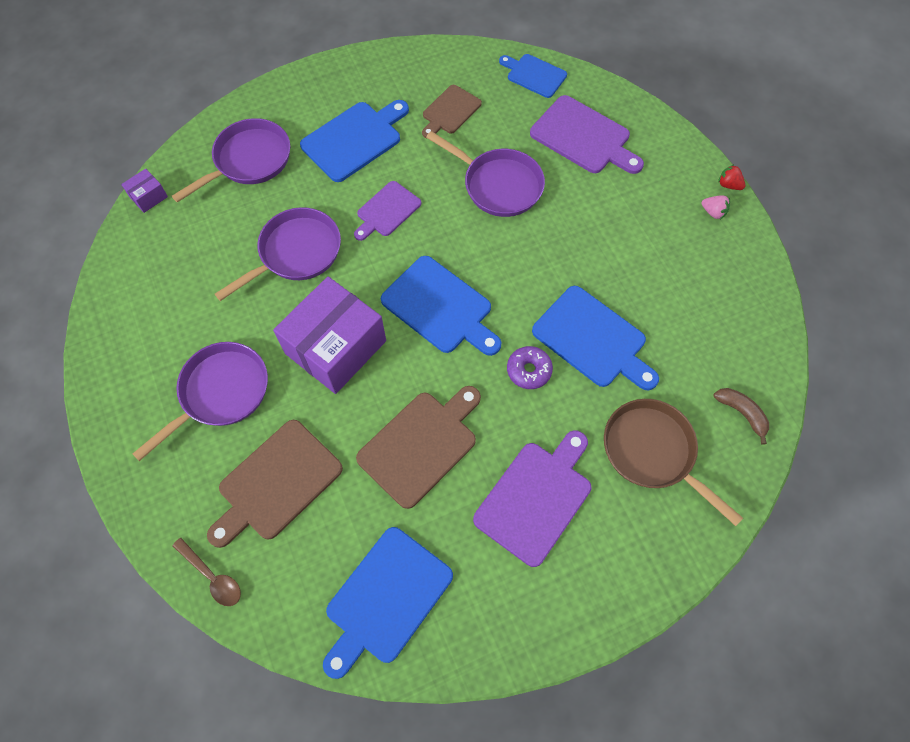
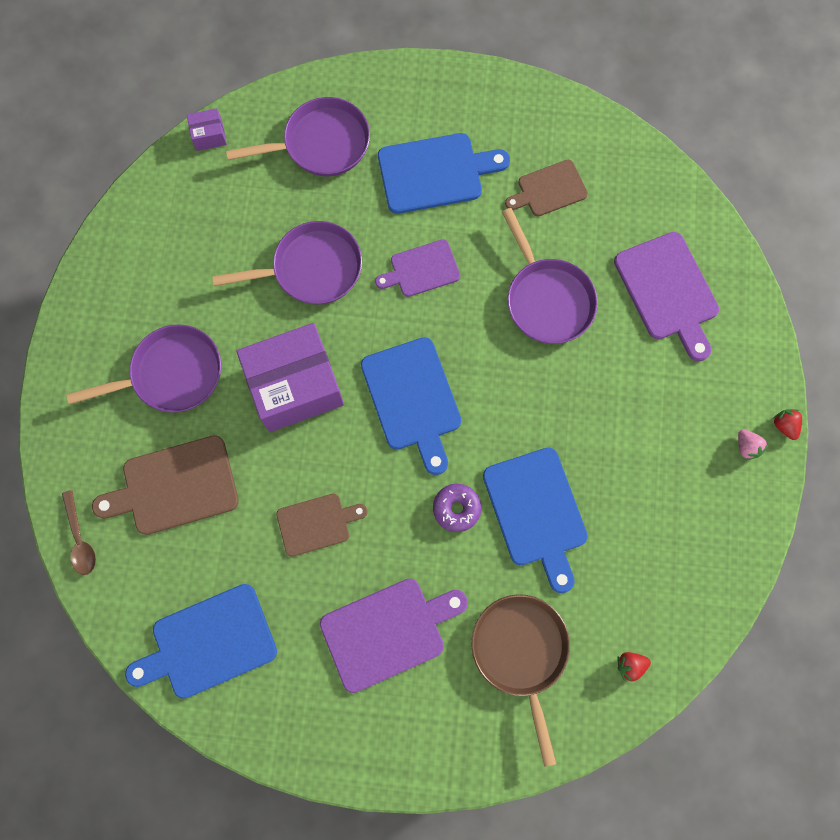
camera: 30 degrees right, 10 degrees up
brown cutting board [356,386,481,509] -> brown cutting board [276,494,368,557], size x0.62
blue cutting board [499,54,567,98] -> none
brown banana [713,388,769,445] -> red strawberry [617,652,651,682]

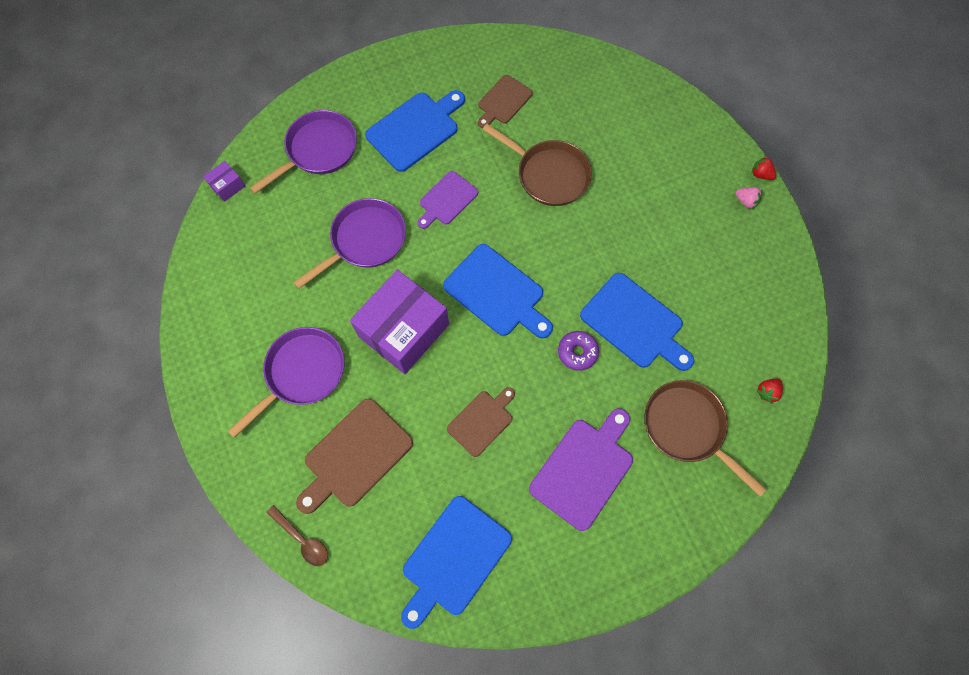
camera: 30 degrees left, 5 degrees down
purple pan [502,208,598,344] -> brown pan [482,124,592,206]
purple cutting board [614,232,719,361] -> none

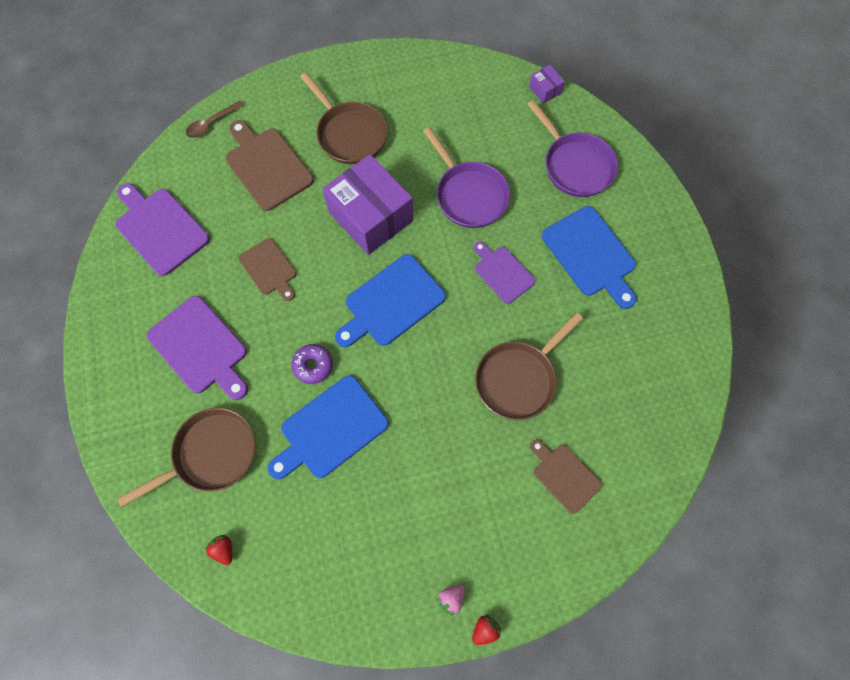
camera: 100 degrees right, 0 degrees up
purple pan [227,327,344,438] -> brown pan [300,72,388,164]
blue cutting board [401,496,512,629] -> purple cutting board [116,183,210,276]
brown cutting board [478,75,533,128] -> brown cutting board moved to [530,440,602,514]

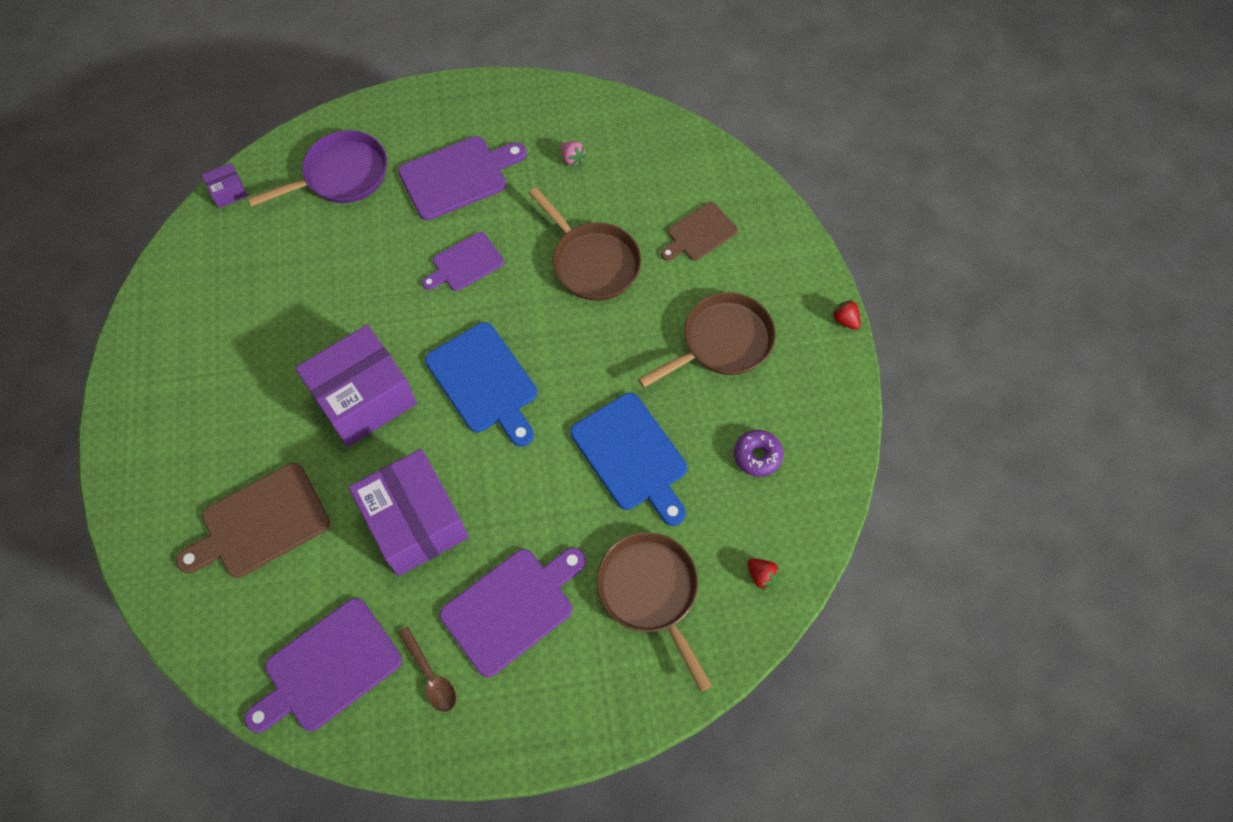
camera: 85 degrees left, 5 degrees down
brown spoon [186,101,244,138] -> brown spoon moved to [398,626,456,712]
red strawberry [205,534,232,565] -> red strawberry turned 105 degrees counterclockwise [747,558,780,590]
brown cutting board [239,238,296,301] -> purple box [349,449,469,576]
purple donut [292,344,333,384] -> purple donut moved to [734,430,783,477]
brown pan [300,72,388,164] -> brown pan moved to [638,292,776,388]
purple pan [423,127,510,228] -> none
pink strawberry [437,584,465,615] -> pink strawberry moved to [561,141,586,166]
blue cutting board [542,206,636,309] -> purple cutting board [398,136,527,220]

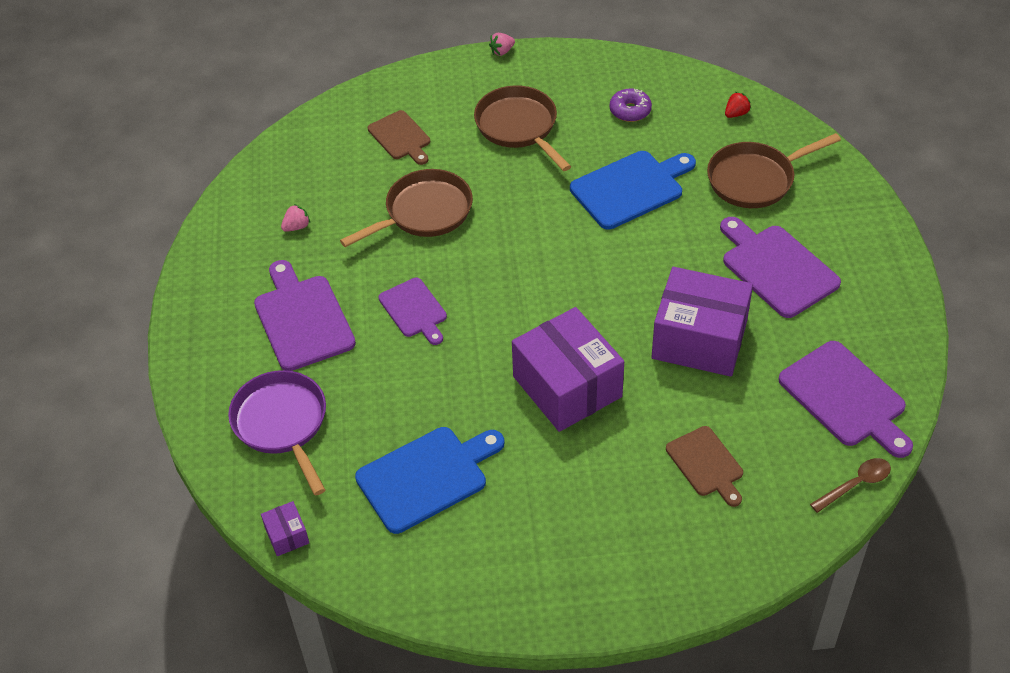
camera: 85 degrees left, 15 degrees down
brown cutting board [176,463,330,578] -> brown cutting board [666,426,743,507], size x0.62
purple box [349,449,469,576] -> purple box turned 45 degrees clockwise [652,267,753,377]
brown spoon [398,626,456,712] -> brown spoon moved to [810,458,891,513]
blue cutting board [425,322,537,447] -> blue cutting board moved to [355,427,504,534]
red strawberry [832,300,861,330] -> pink strawberry [489,33,515,56]

